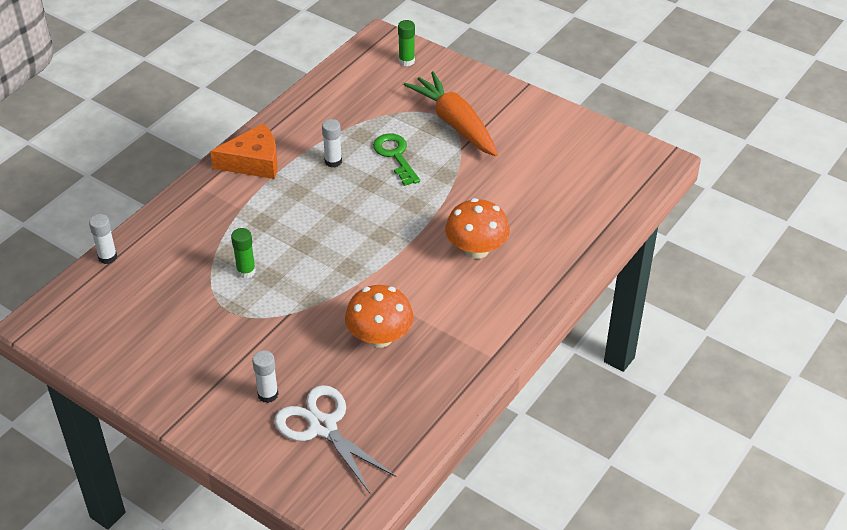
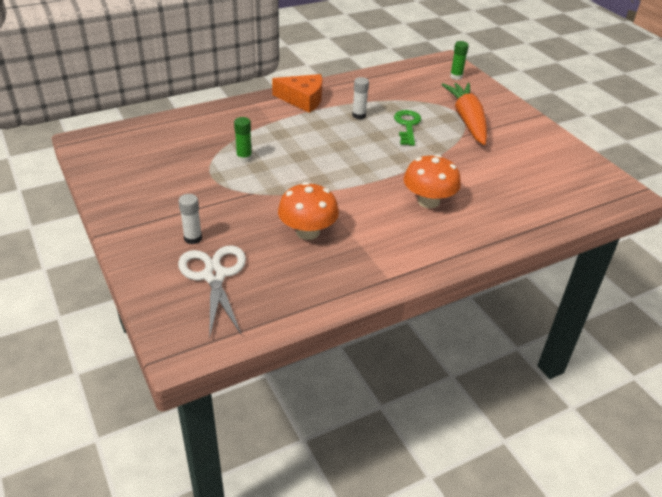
camera: 25 degrees right, 5 degrees down
white glue stick [89,214,117,264] -> none

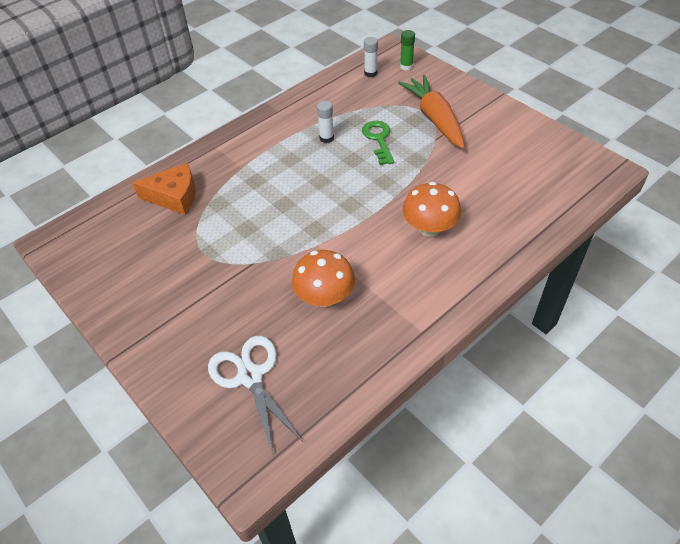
camera: 10 degrees left, 10 degrees up
white glue stick [179,194,202,244] -> white glue stick moved to [364,37,378,77]
green glue stick [234,117,252,162] -> none
orange cheese [272,74,322,113] -> orange cheese moved to [132,163,196,215]

